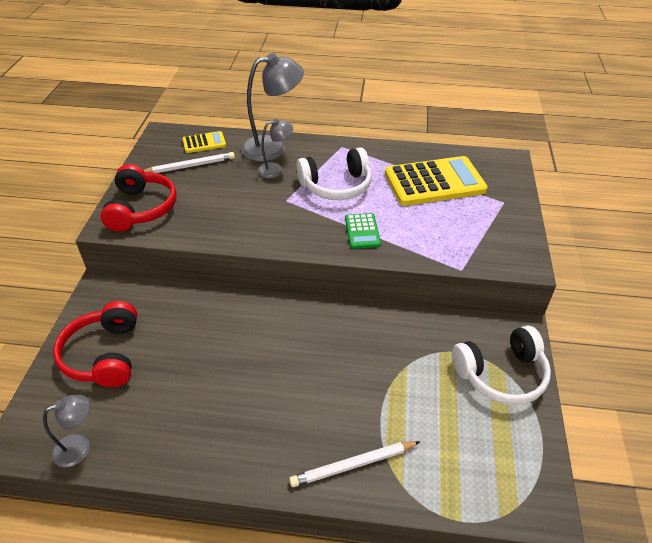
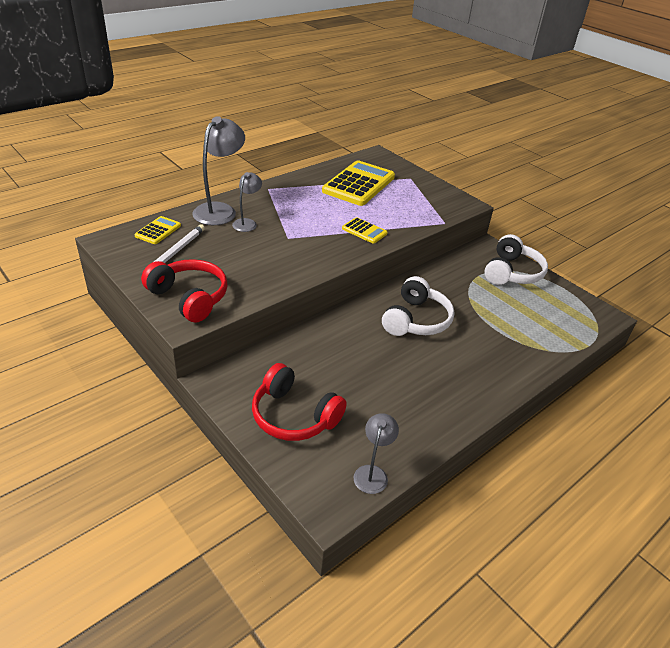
camera: 50 degrees left, 5 degrees down
white pencil [289,441,420,487] -> none
white headphones [296,147,372,200] -> white headphones moved to [382,276,454,336]
green calculator [345,213,381,249] -> yellow calculator [342,217,387,244]

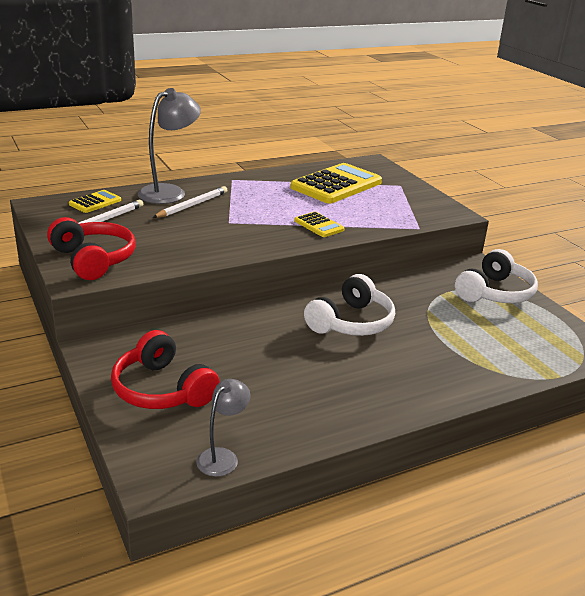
camera: 15 degrees right, 10 degrees down
grey lamp [232,172,262,232] -> white pencil [152,186,227,218]

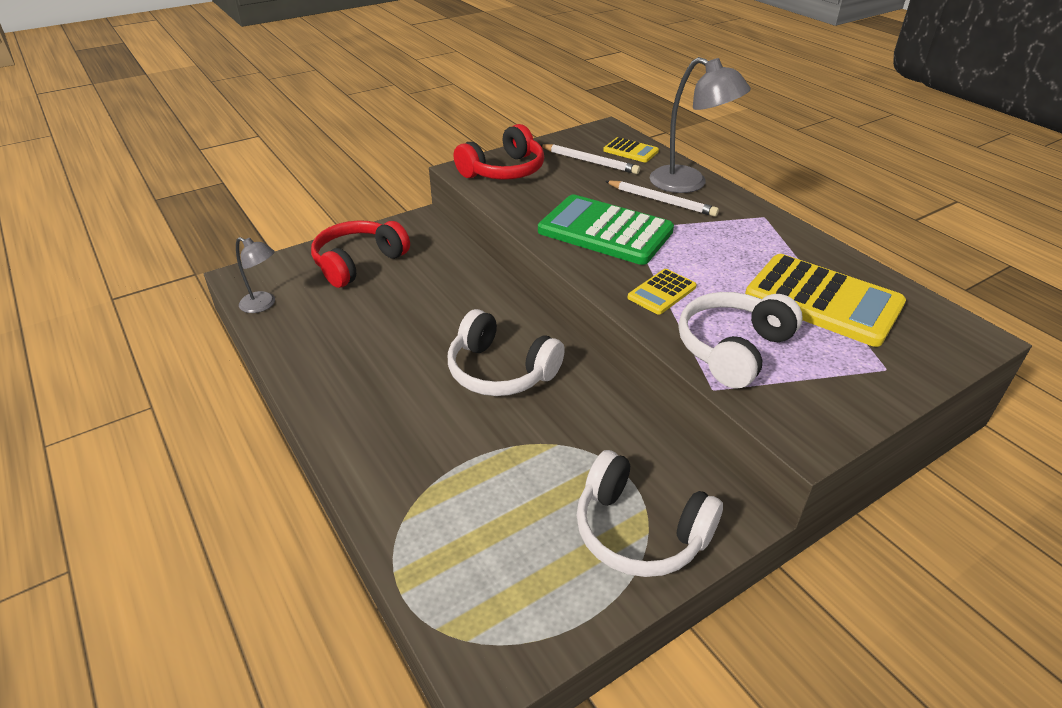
camera: 85 degrees right, 10 degrees up
none -> green calculator [538,195,674,265]
none -> white headphones [679,292,803,389]

